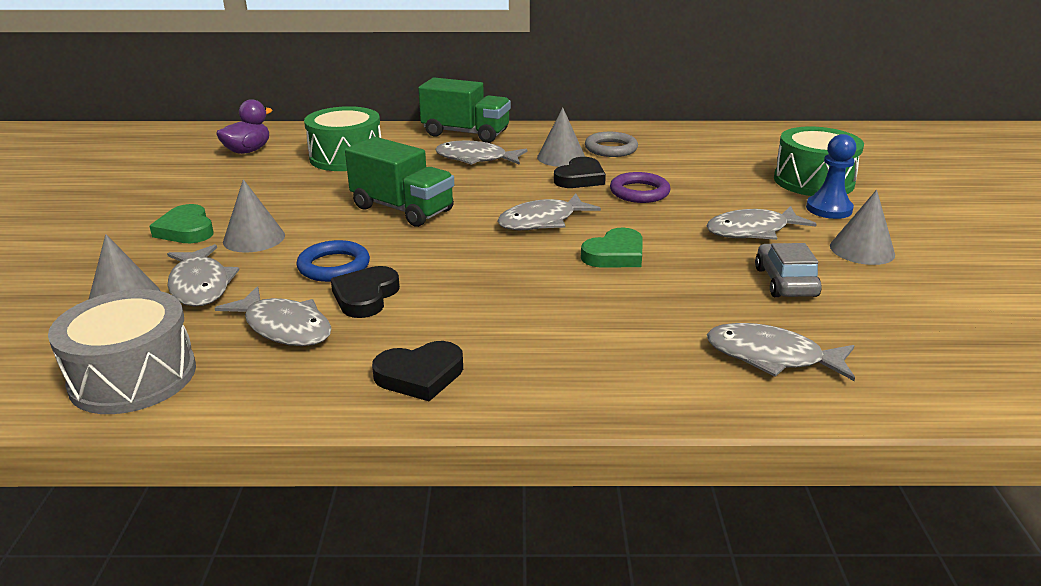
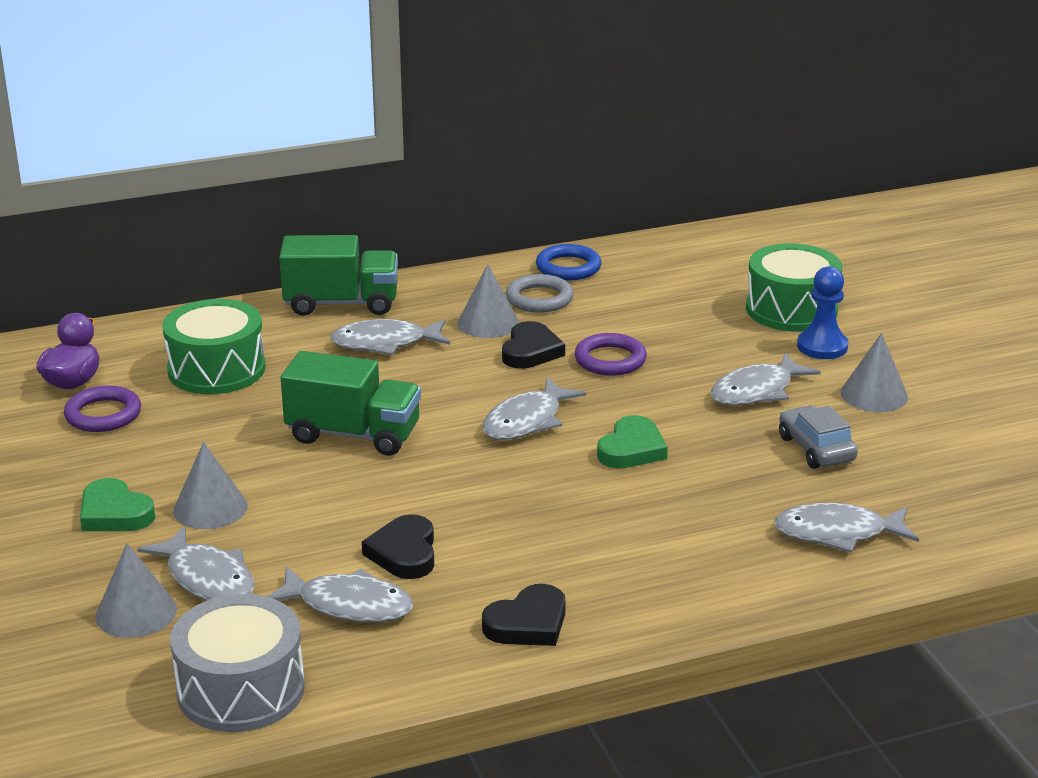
camera: 20 degrees left, 0 degrees up
blue ring [297,240,370,282] -> blue ring moved to [536,244,602,280]
none -> purple ring [64,386,141,432]

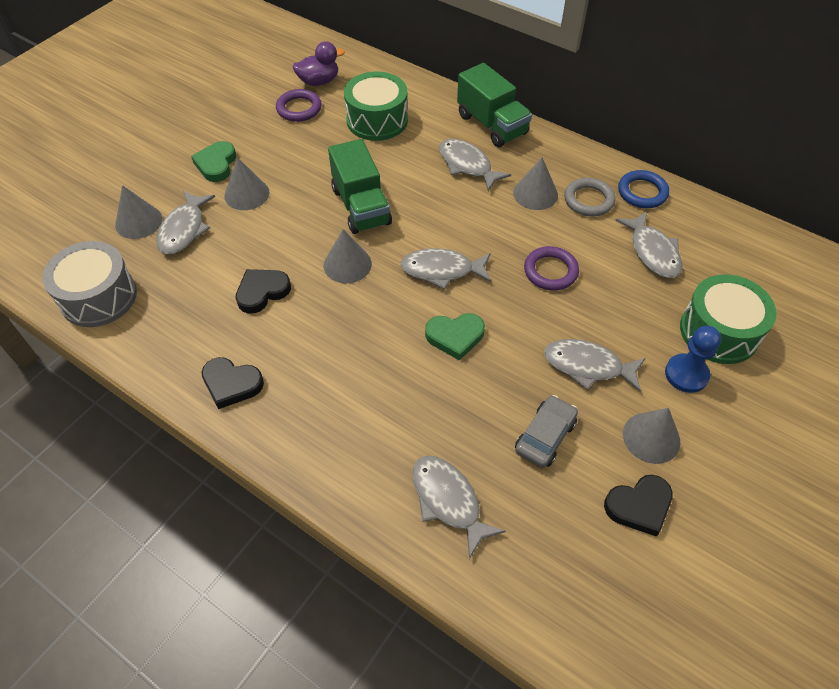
camera: 55 degrees right, 25 degrees up
grey fish [267,566,413,622] -> grey fish moved to [615,211,682,278]
black heart [502,321,565,369] -> black heart moved to [604,475,673,537]
none -> grey cone [324,229,372,283]

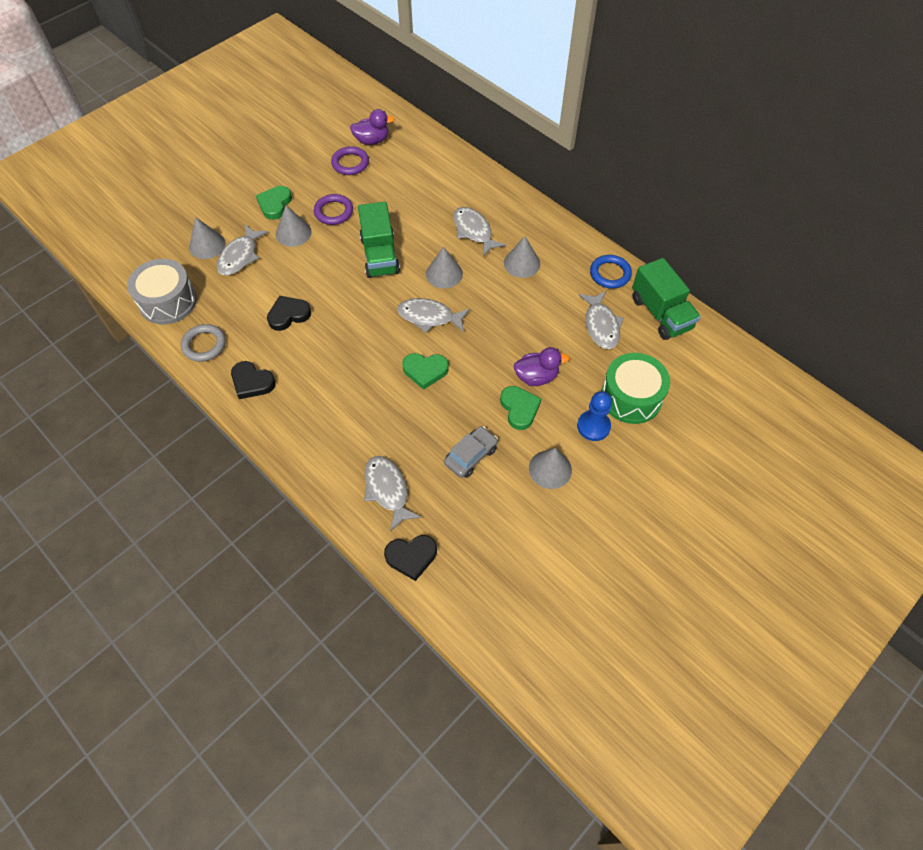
camera: 10 degrees right, 5 degrees up
grey cone [324,229,372,283] -> grey cone moved to [426,247,463,289]
green drum [344,71,408,141] -> none
green truck [457,63,532,147] -> green truck moved to [632,258,701,340]
purple ring [524,246,579,290] -> purple ring moved to [314,194,353,225]
grey fish [544,339,645,392] -> green heart [500,386,542,430]
grey ring [564,178,616,216] -> grey ring moved to [181,324,226,362]
black heart [604,475,673,537] -> black heart moved to [384,535,437,581]
none -> purple duck [514,347,569,386]

